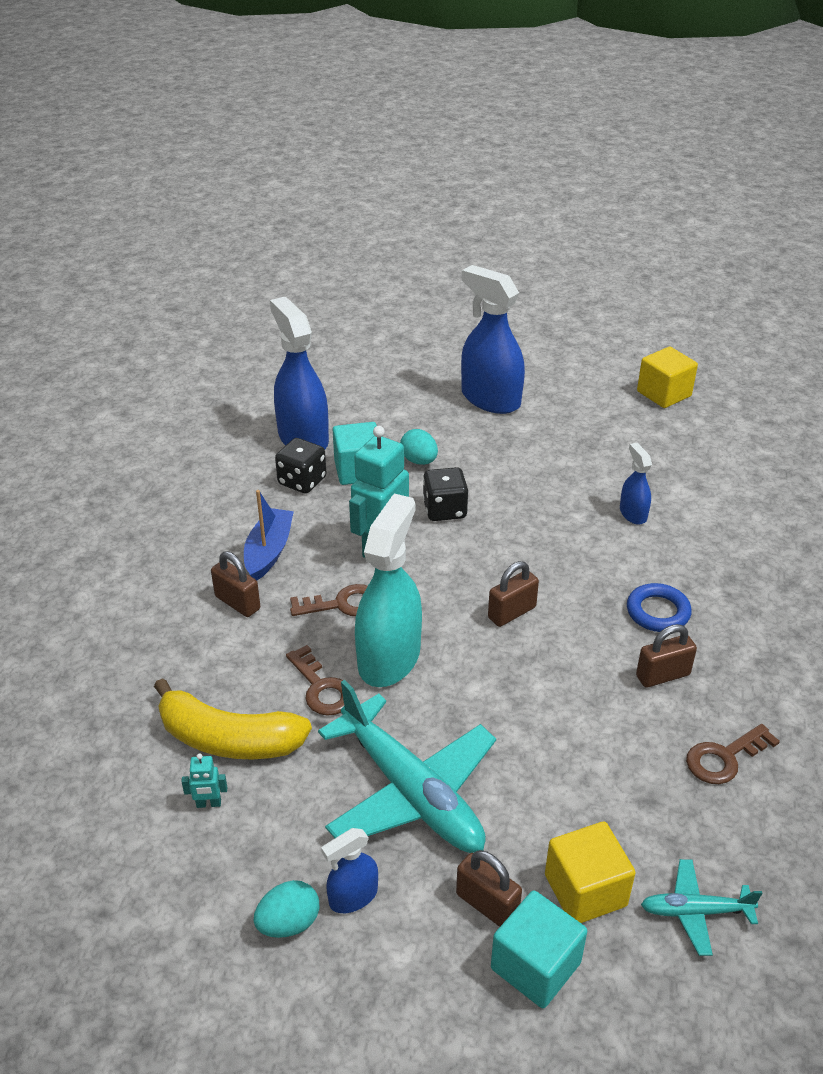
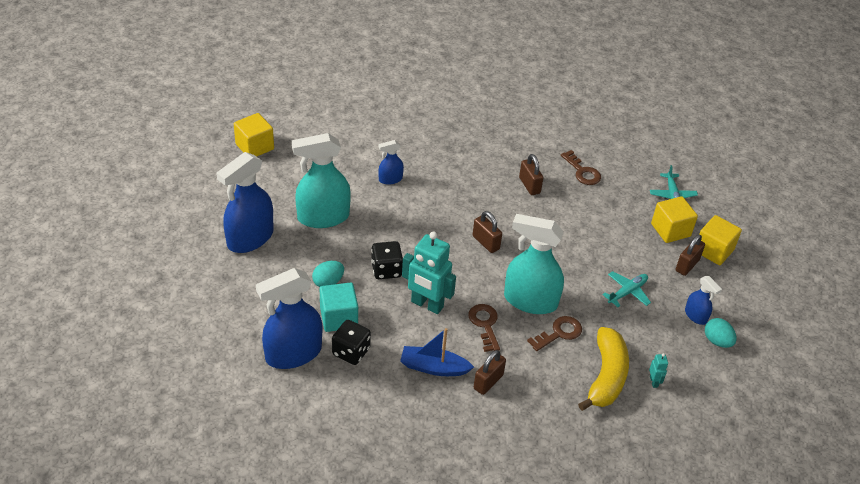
camera: 95 degrees left, 5 degrees up
turquoise plane [318,680,496,853] -> turquoise plane [602,271,651,307], size x0.48
turquoise cube [491,890,587,1008] -> yellow cube [700,215,742,265]
blue ring [627,583,692,632] -> none
none -> turquoise spray bottle [292,133,351,228]

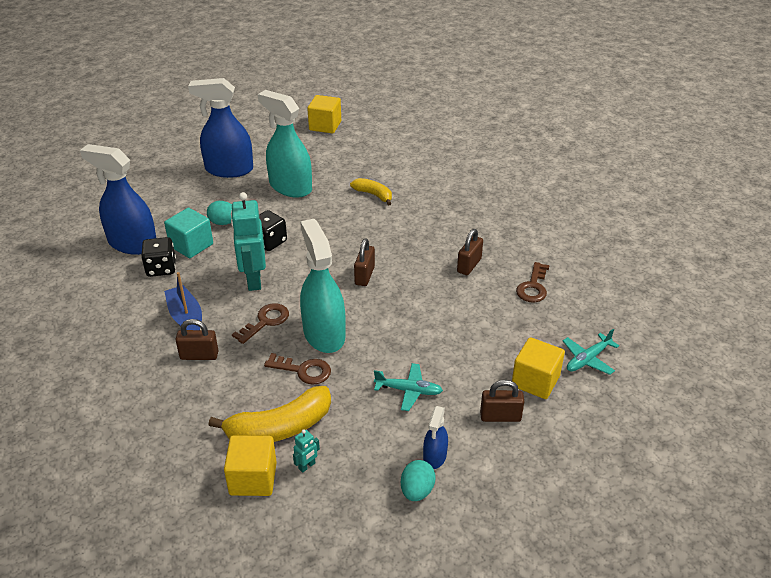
camera: 55 degrees right, 5 degrees down
blue spray bottle [378,140,404,185] -> yellow banana [350,178,392,206]
yellow cube [700,215,742,265] -> yellow cube moved to [224,435,277,496]

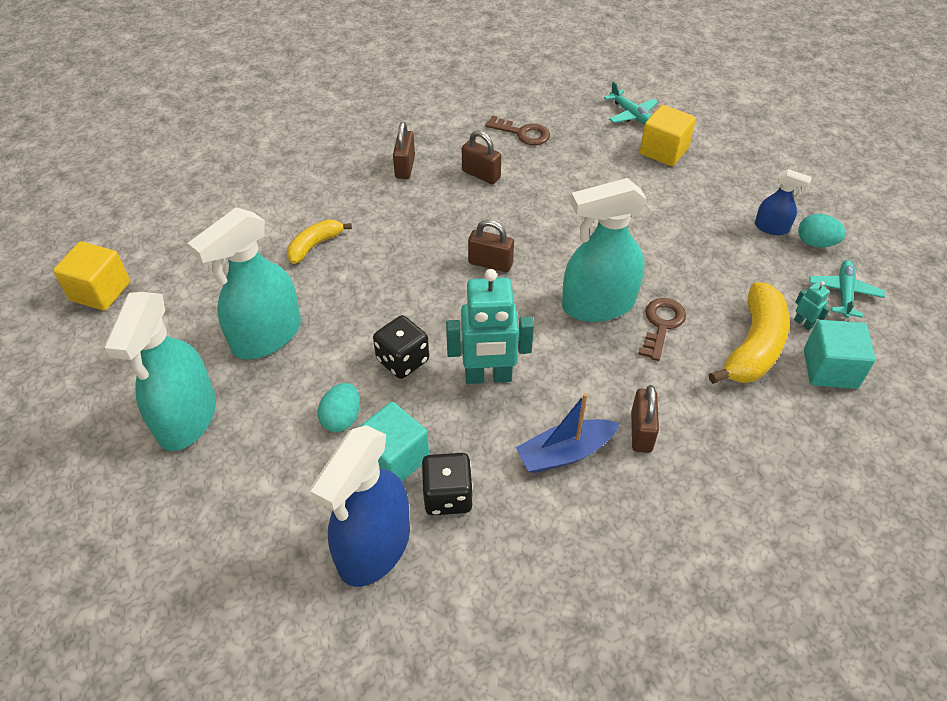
camera: 85 degrees left, 10 degrees up
blue spray bottle [188,78,253,178] -> turquoise spray bottle [104,292,216,451]
yellow banana [209,386,331,442] -> yellow banana turned 45 degrees clockwise [709,282,789,384]
yellow cube [224,435,277,496] -> turquoise cube [804,320,876,389]
brown key [232,303,289,344] -> none
turquoise plane [374,363,443,411] -> turquoise plane moved to [809,260,885,318]
brown padlock [480,380,524,422] -> brown padlock moved to [393,122,415,179]

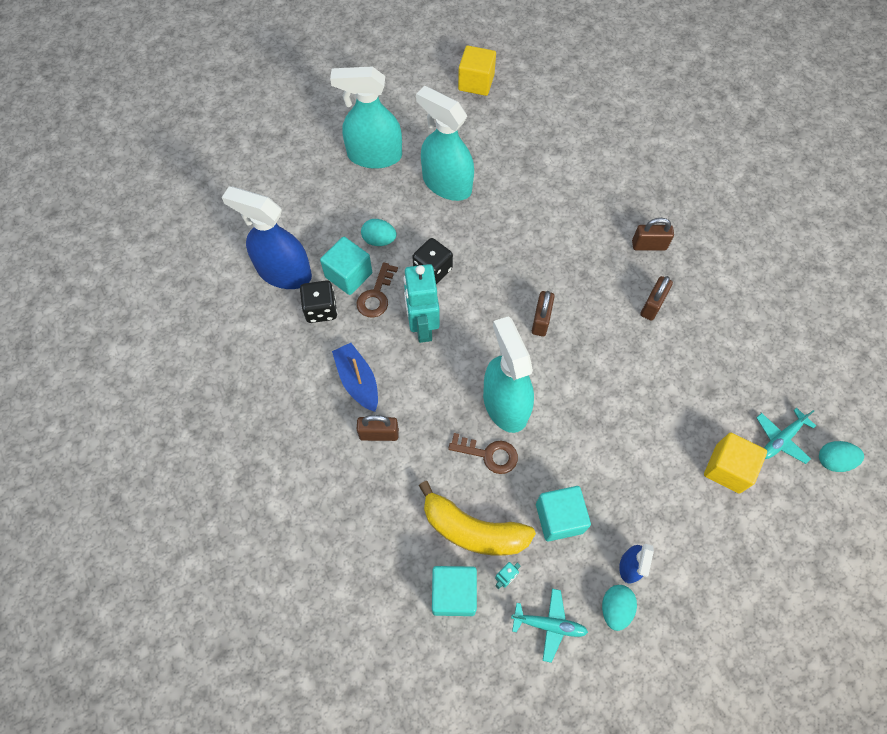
camera: 85 degrees right, 15 degrees up
yellow banana [287,219,352,264] -> none
brown key [485,115,550,145] -> brown key moved to [357,262,398,318]
none -> turquoise cube [536,486,591,542]
none -> turquoise egg [819,441,864,472]

